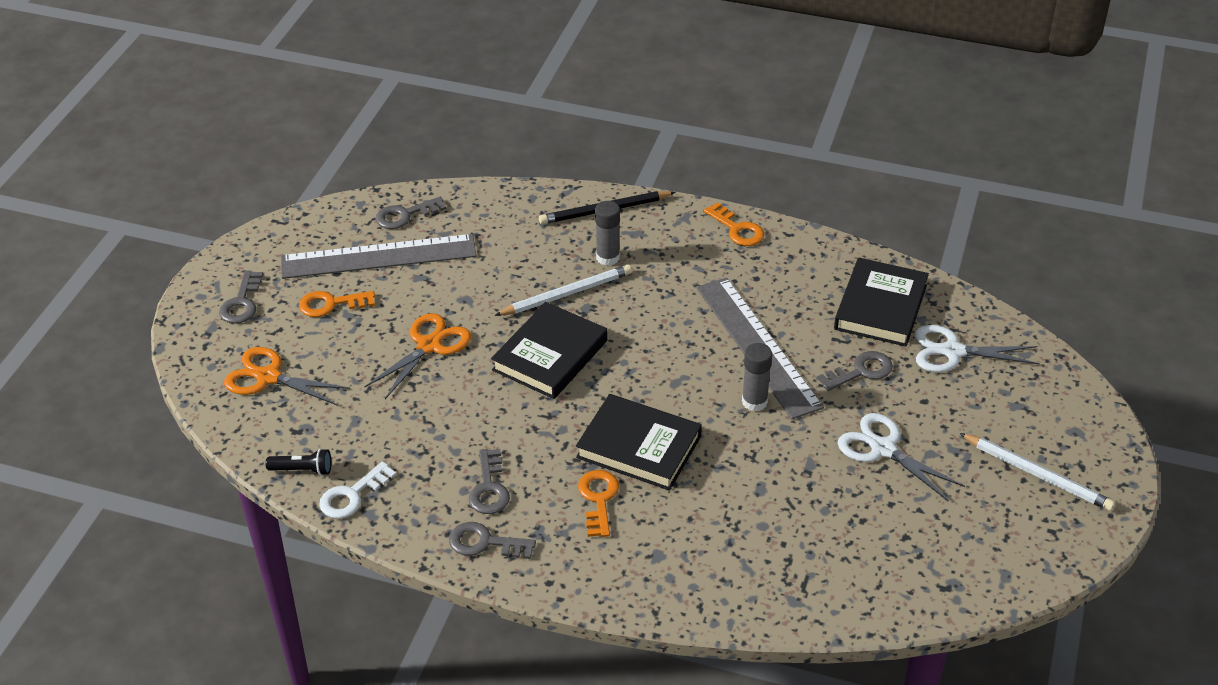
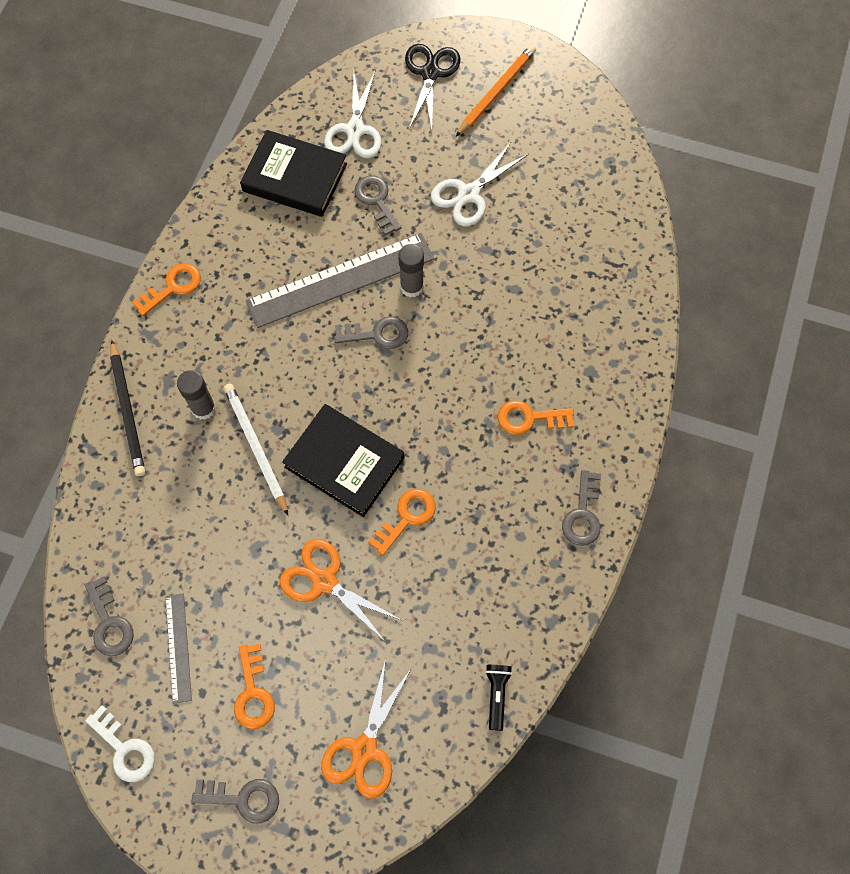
camera: 90 degrees left, 25 degrees up
grey ruler [281,234,476,279] -> grey ruler [165,593,192,704], size x0.50
white key [319,462,396,519] -> white key moved to [85,705,155,782]
grey key [468,449,510,514] -> grey key moved to [334,316,408,349]
black book [576,394,702,490] -> none
white pencil [959,433,1115,511] -> orange pencil [456,45,536,136]
none -> orange key [368,489,436,556]
none -> black scissors [405,44,461,131]

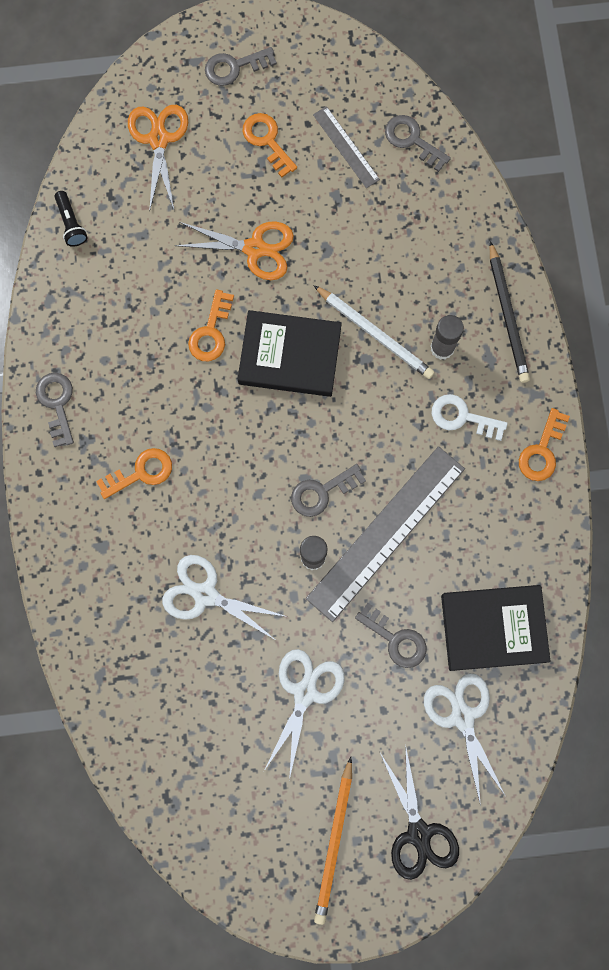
camera: 155 degrees right, 10 degrees up
white key [85,705,155,782] -> white key moved to [431,394,508,441]
black pencil [110,340,145,476] -> black pencil turned 150 degrees counterclockwise [489,241,530,383]
none -> white scissors [162,555,287,641]

